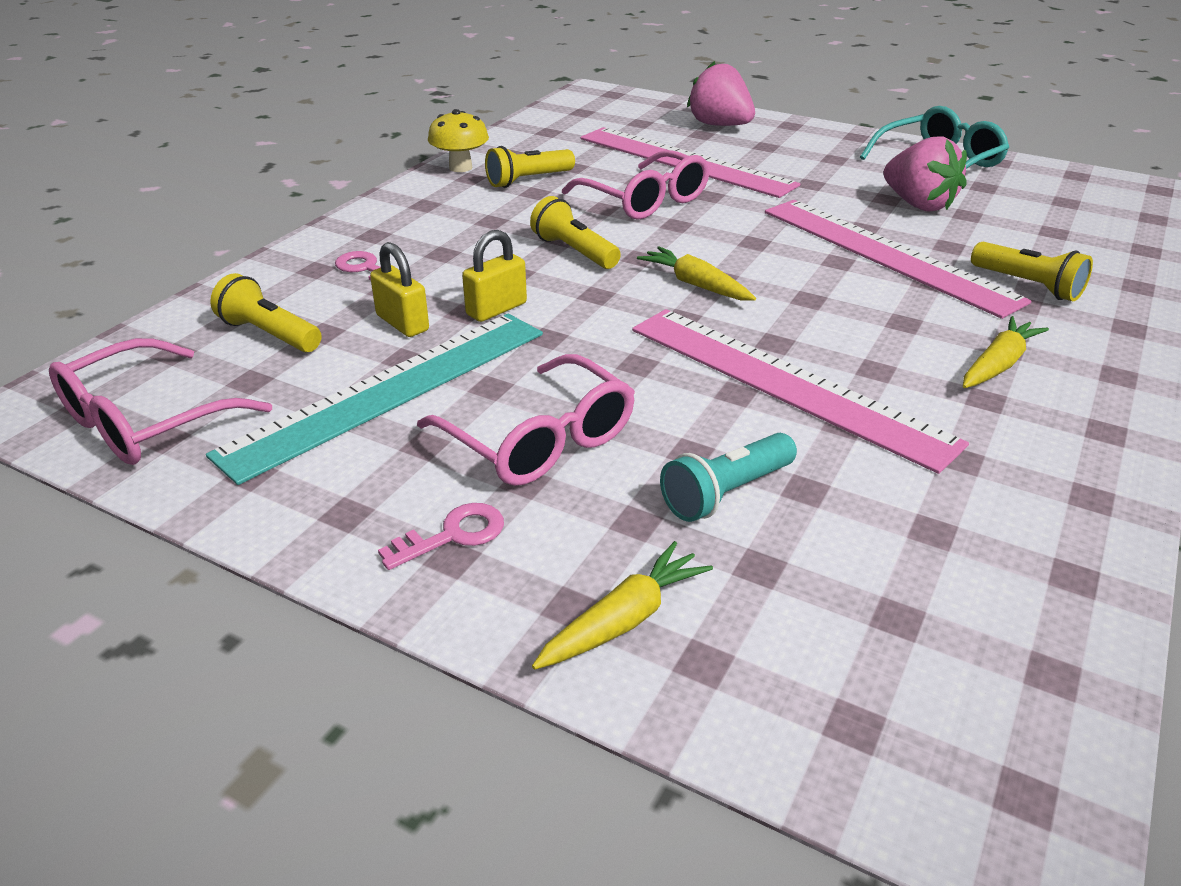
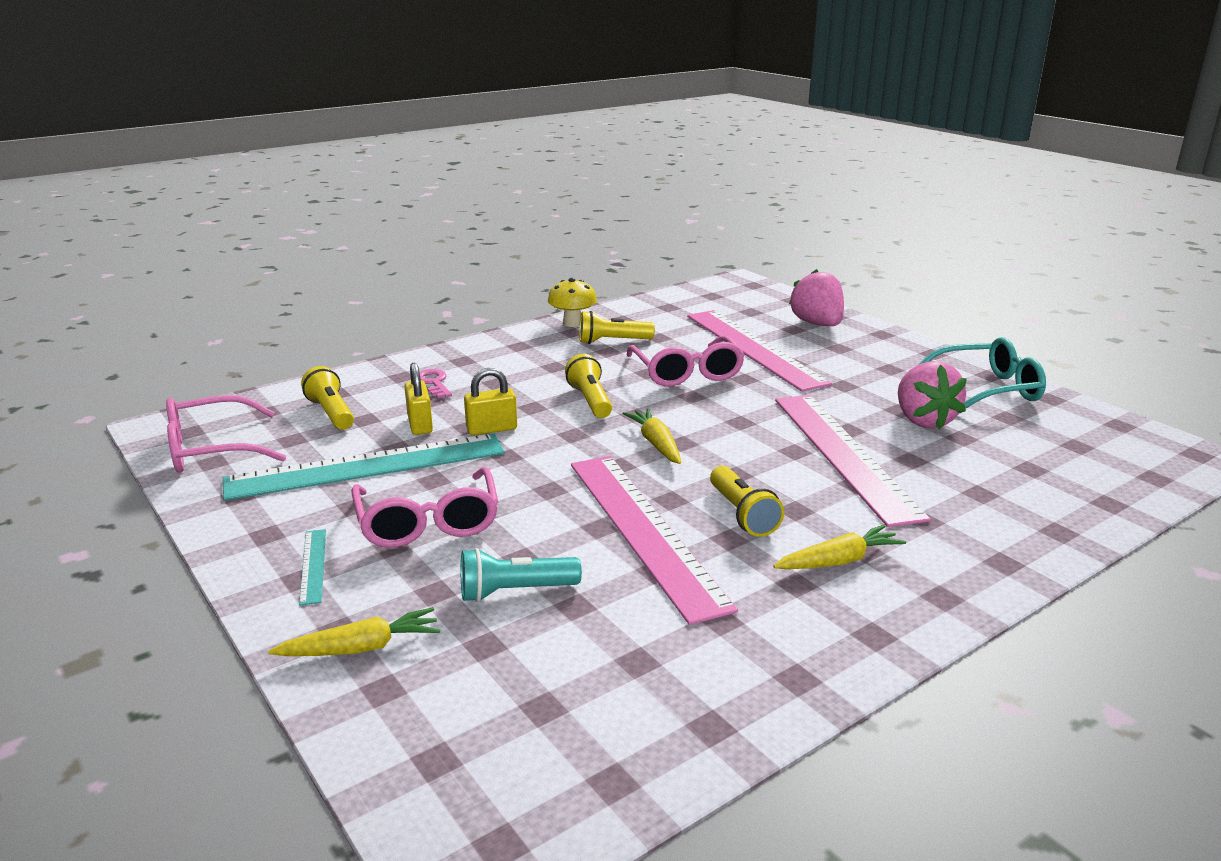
camera: 25 degrees right, 10 degrees down
pink key [378,503,504,570] -> turquoise ruler [299,529,326,606]
yellow flashlight [971,242,1093,301] -> yellow flashlight moved to [710,466,784,537]

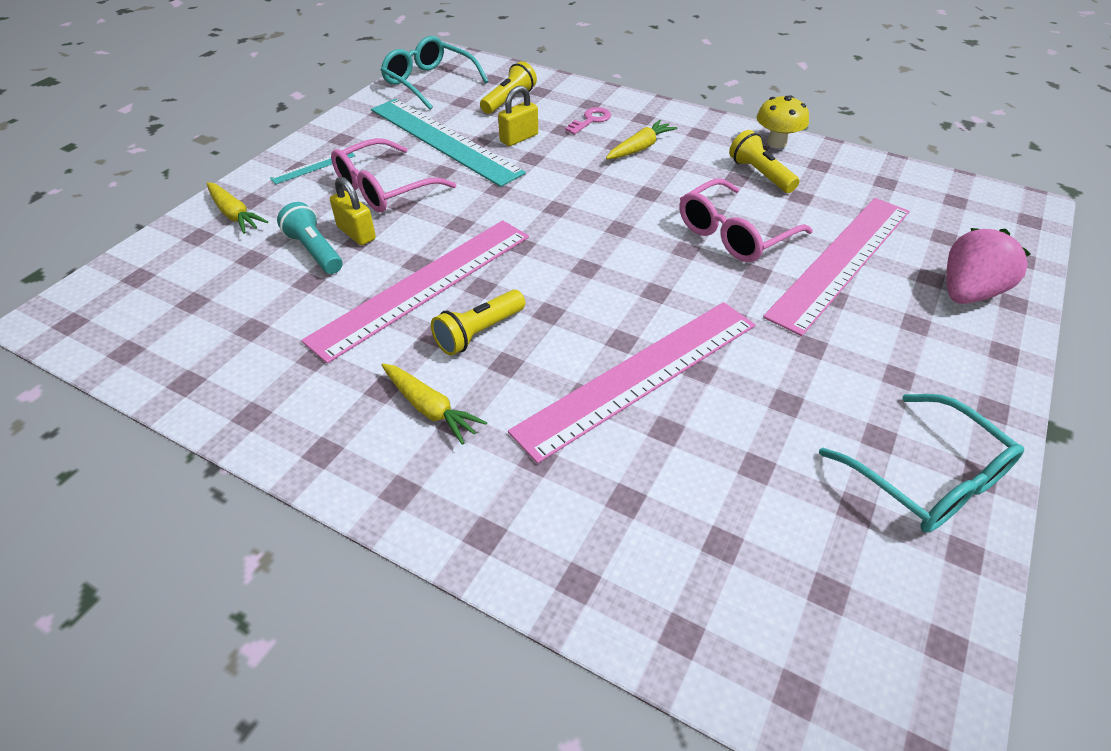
camera: 65 degrees right, 20 degrees up
pink glasses [166,395,286,473] -> turquoise glasses [381,36,488,110]
yellow padlock [464,368,517,435] -> yellow padlock moved to [330,177,376,245]
yellow flashlight [565,354,612,418] -> none
yellow carrot [623,408,681,464] -> yellow carrot moved to [606,120,678,159]
pink strawberry [898,361,967,429] -> none

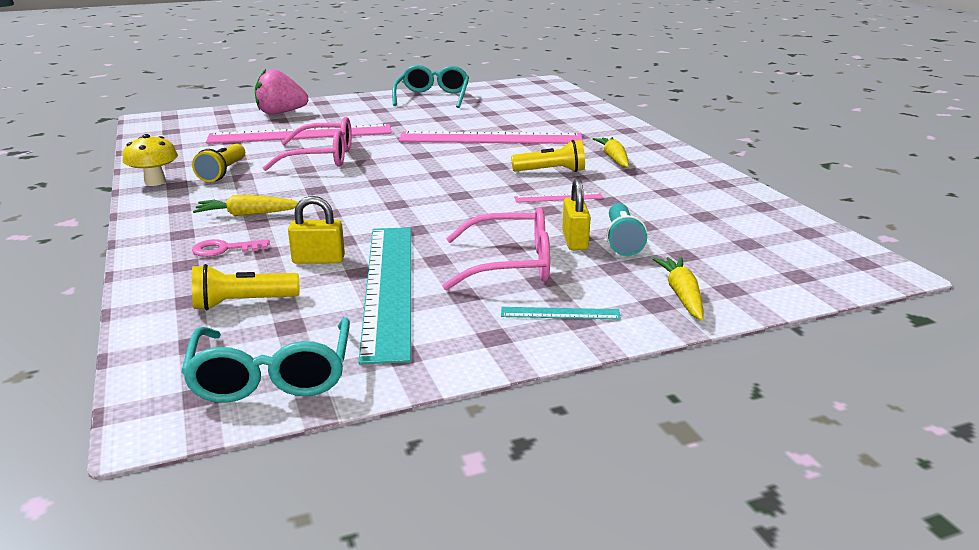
camera: 140 degrees left, 20 degrees down
pink ruler [301,220,529,364] -> pink ruler [514,193,604,202], size x0.40

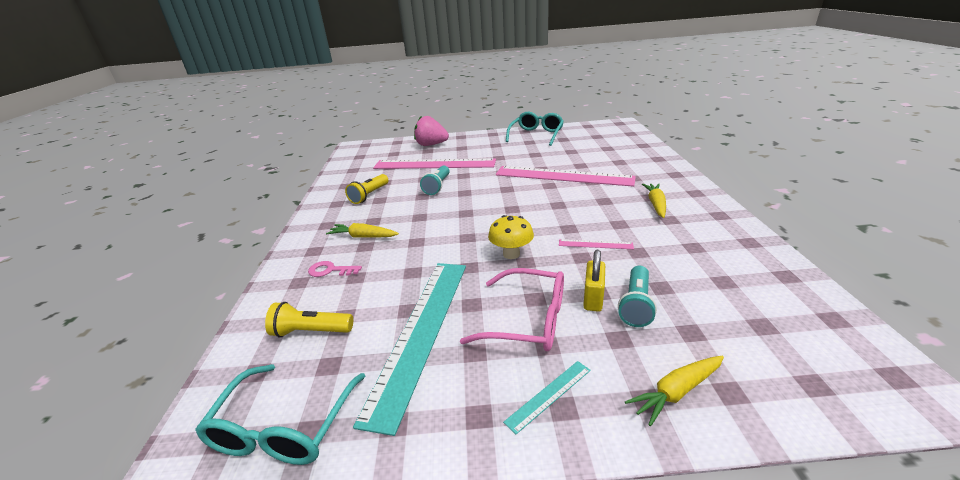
camera: 20 degrees right, 5 degrees up
yellow mushroom [123,134,178,186] -> yellow mushroom moved to [488,215,534,259]
pink glasses [263,117,352,171] -> turquoise flashlight [420,166,450,195]
yellow padlock [288,196,345,264] -> none
turquoise ruler [501,307,621,320] -> turquoise ruler turned 60 degrees counterclockwise [503,361,591,434]
yellow flashlight [511,140,585,172] -> none
yellow carrot [653,257,704,320] -> yellow carrot turned 135 degrees counterclockwise [625,356,724,426]

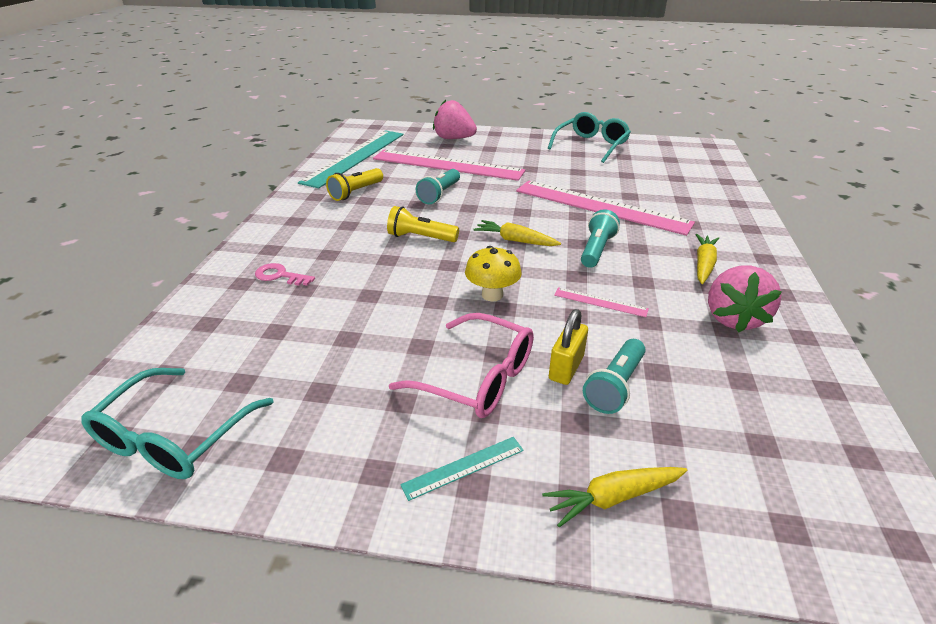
camera: 10 degrees right, 5 degrees up
yellow flashlight [265,302,353,337] -> yellow flashlight moved to [387,206,459,242]
yellow carrot [326,223,399,238] -> yellow carrot moved to [473,220,561,246]
turquoise ruler [353,263,466,436] -> turquoise ruler moved to [298,130,403,188]
none -> turquoise flashlight [581,209,620,268]
none -> pink strawberry [708,265,782,333]

